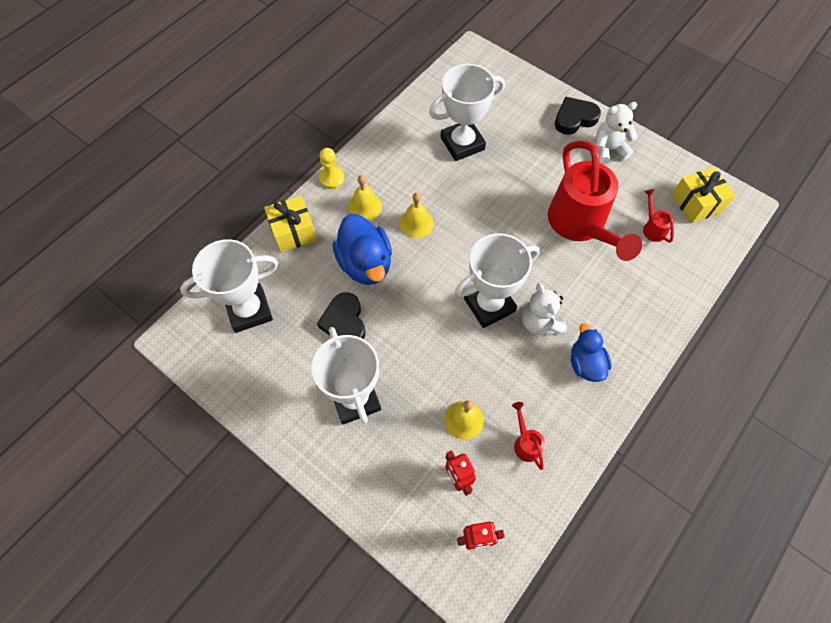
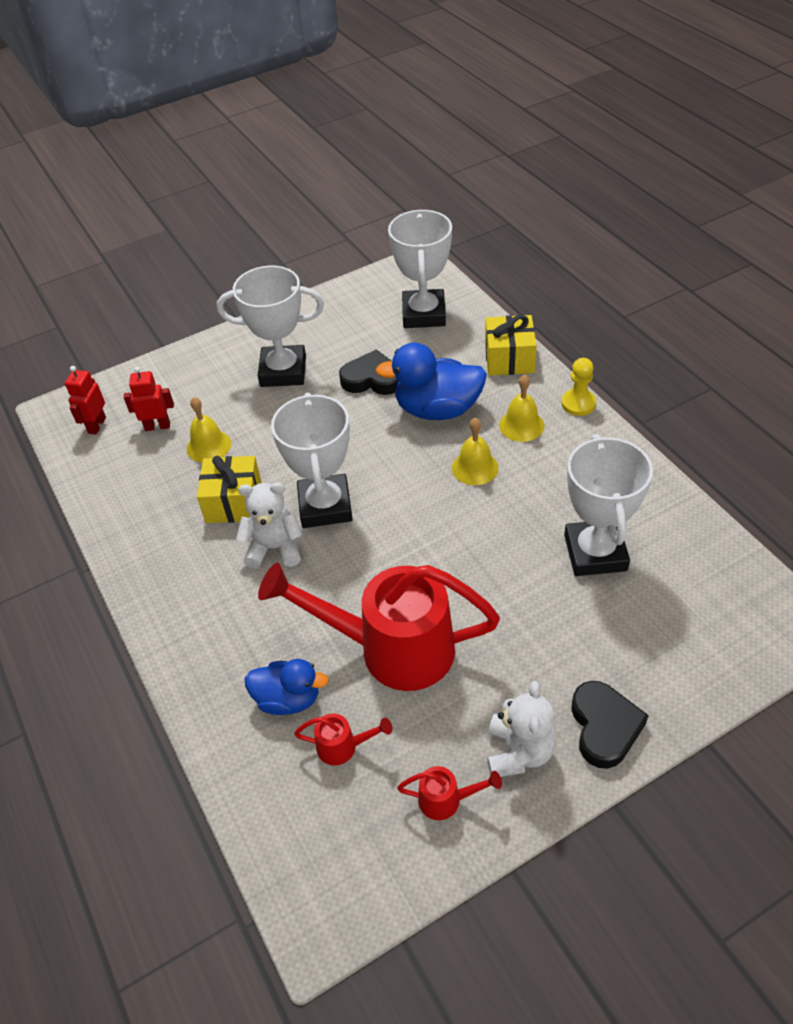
camera: 115 degrees right, 15 degrees down
red watering can [512,402,545,470] -> red watering can moved to [397,766,502,820]
blue duck [571,323,612,382] -> blue duck moved to [245,659,329,715]
yellow gift [672,167,736,224] -> yellow gift moved to [197,456,262,523]

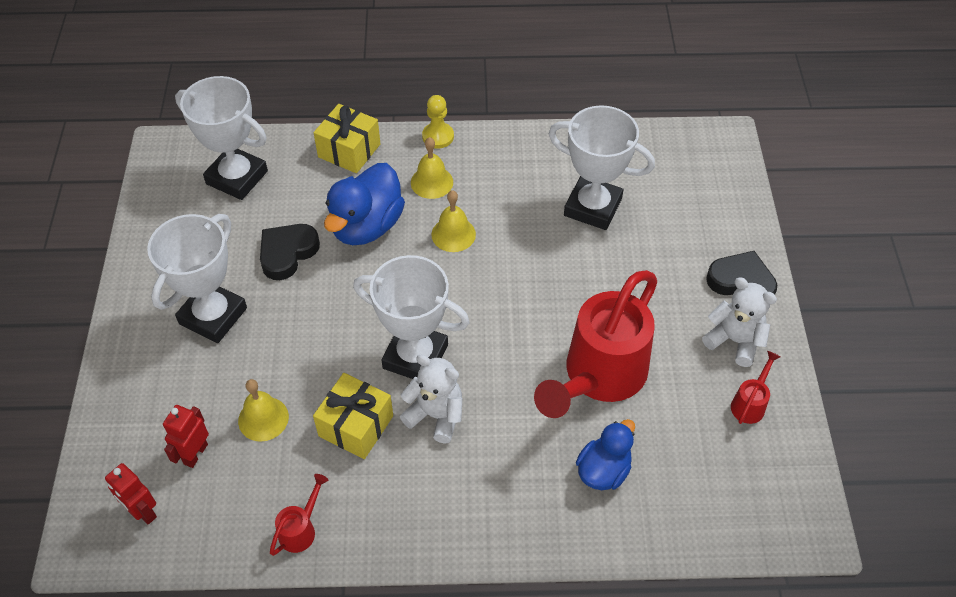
camera: 65 degrees left, 5 degrees up
white teddy bear [236,483,303,569] -> white teddy bear turned 90 degrees clockwise [400,355,463,444]
red watering can [294,713,392,765] -> red watering can moved to [270,474,328,556]

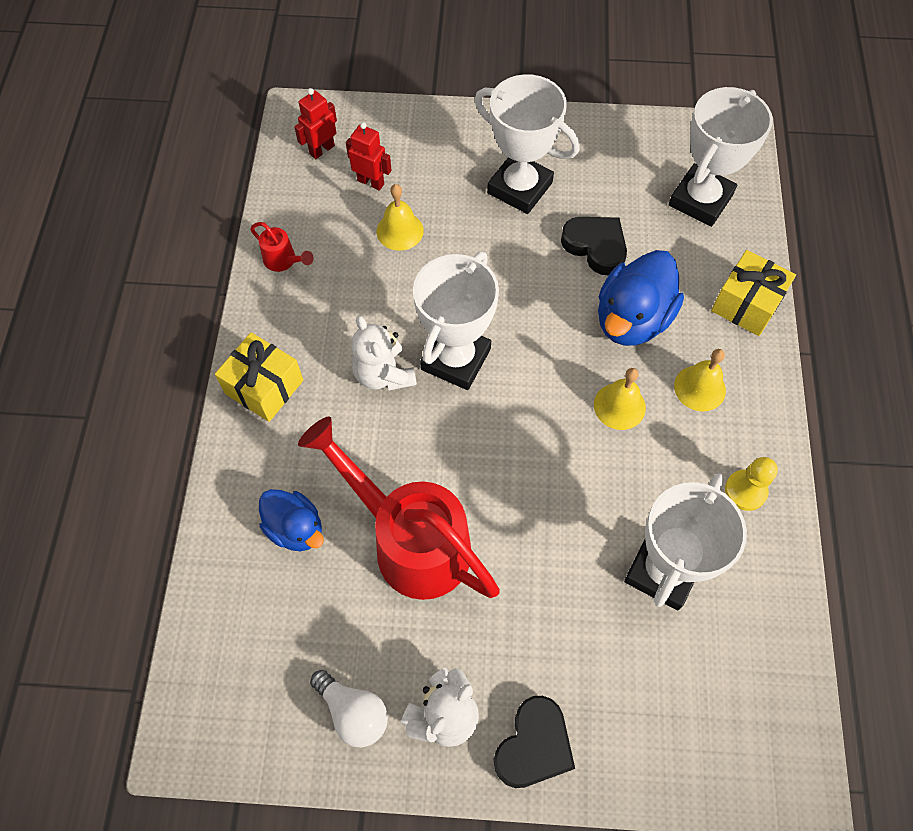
camera: 95 degrees right, 10 degrees up
yellow gift [313,373,393,459] -> yellow gift moved to [215,332,303,422]
blue duck [324,163,405,245] -> blue duck turned 90 degrees counterclockwise [598,250,684,346]
white teddy bear [400,355,463,444] -> white teddy bear turned 120 degrees clockwise [351,316,417,391]
yellow pawn [422,95,454,148] -> yellow pawn moved to [725,457,778,511]
red watering can [731,351,781,424] -> white light bulb [310,670,388,747]

